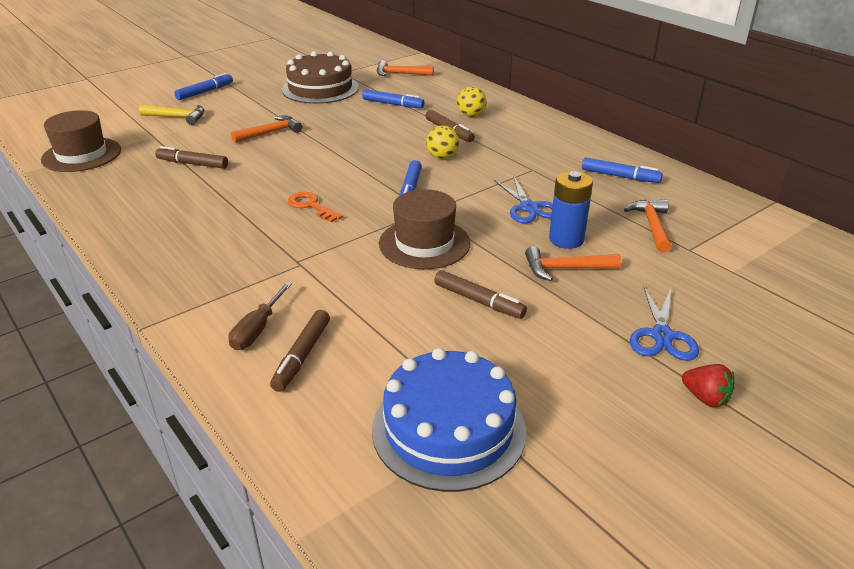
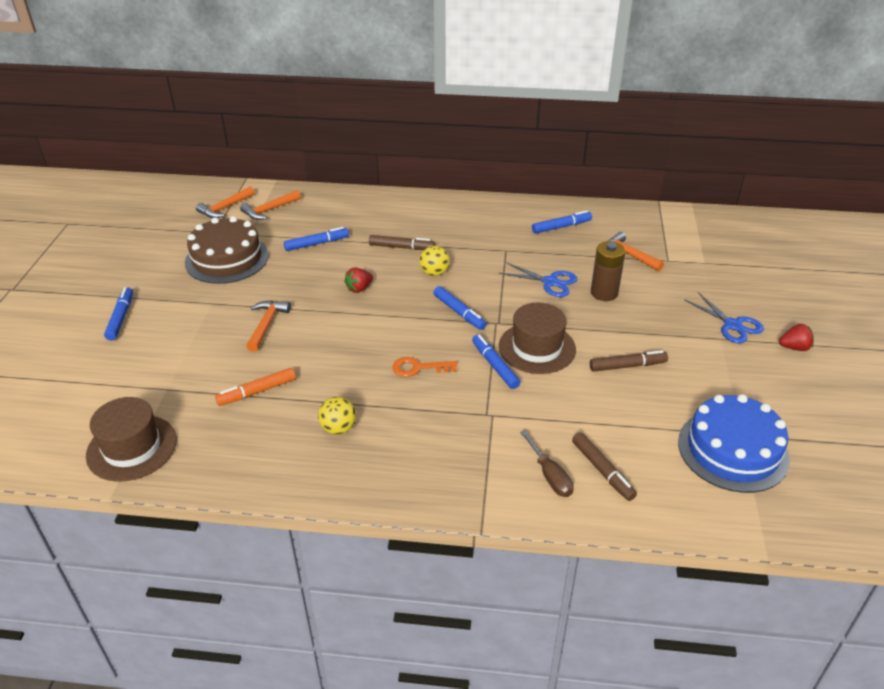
camera: 45 degrees left, 5 degrees up
yellow hammer [139,105,205,125] -> none
brown marker [155,146,228,169] -> orange marker [215,368,296,406]
yellow ball [457,86,487,117] -> yellow ball moved to [318,397,356,434]
orange hammer [525,246,621,281] -> orange hammer moved to [196,187,255,218]
blue battery [549,171,593,249] -> brown battery [591,241,625,301]
none -> red strawberry [344,268,373,293]
none -> blue marker [472,334,521,389]

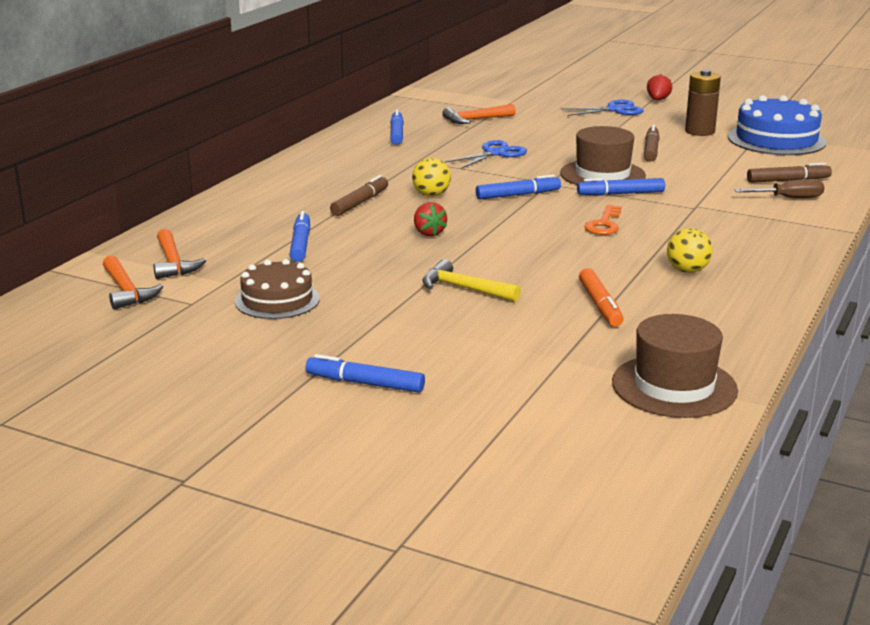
camera: 70 degrees left, 15 degrees down
brown cake [185,216,269,284] -> brown cake [235,259,320,319], size x0.64
orange hammer [246,300,291,352] -> yellow hammer [422,259,521,302]
brown battery [591,241,625,301] -> brown battery moved to [685,69,721,136]

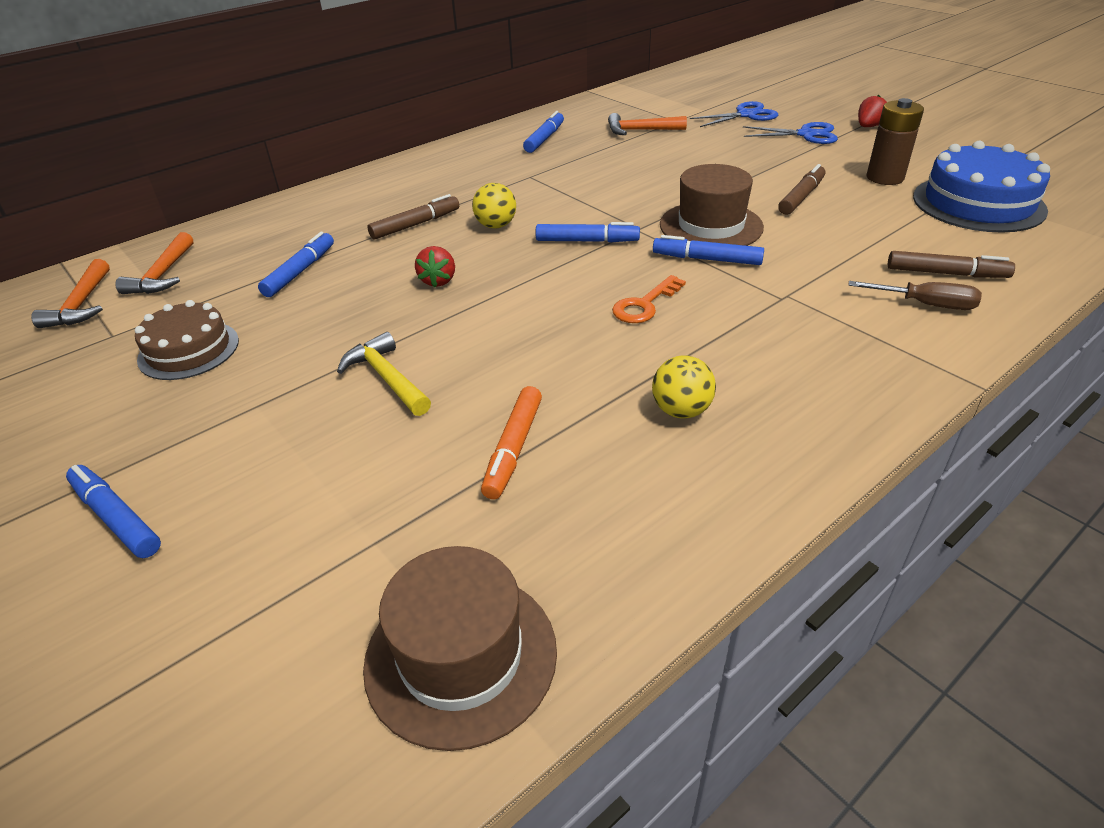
camera: 25 degrees right, 15 degrees up
blue scissors [445,140,527,169] -> blue scissors moved to [690,101,778,127]

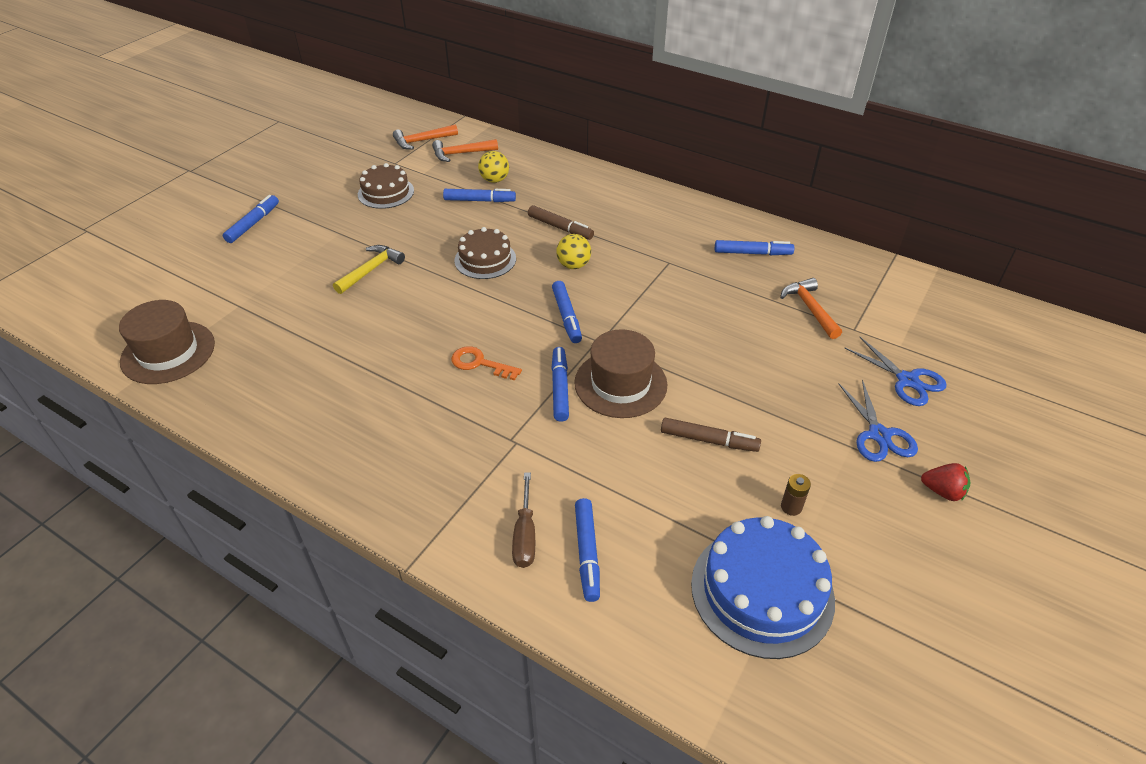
camera: 70 degrees right, 5 degrees up
red strawberry [415,246,455,287] -> brown cake [454,227,516,279]
orange marker [481,386,542,499] -> none
yellow ball [652,355,716,419] -> yellow ball moved to [478,151,509,183]
brown battery [866,98,924,185] -> brown battery [781,474,811,516], size x0.52
brown marker [888,251,1015,278] -> blue marker [575,498,600,602]

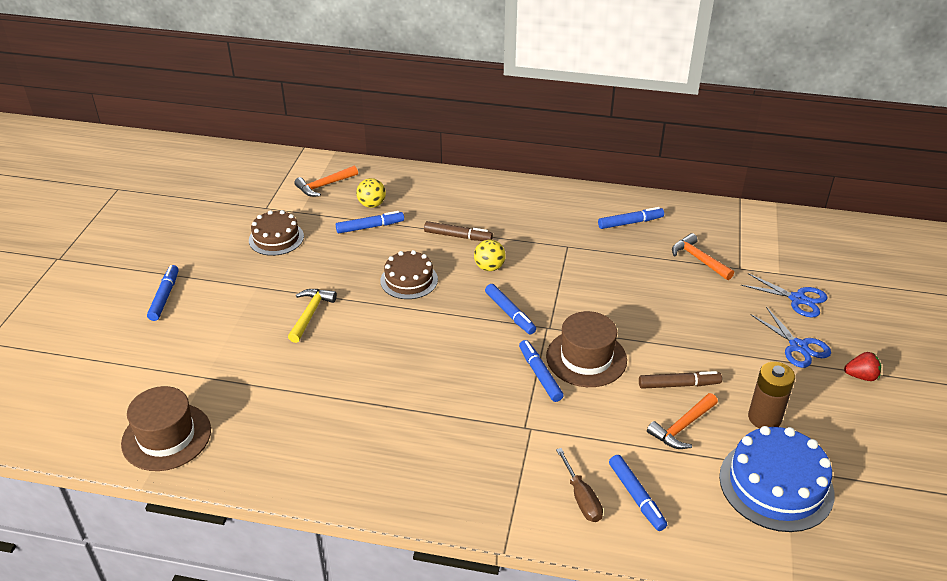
camera: 20 degrees left, 5 degrees down
orange hammer [393,124,458,150] -> orange hammer moved to [647,393,718,449]
orange key [451,346,522,380] -> none
brown battery [781,474,811,516] -> brown battery [748,362,795,428], size x1.94

